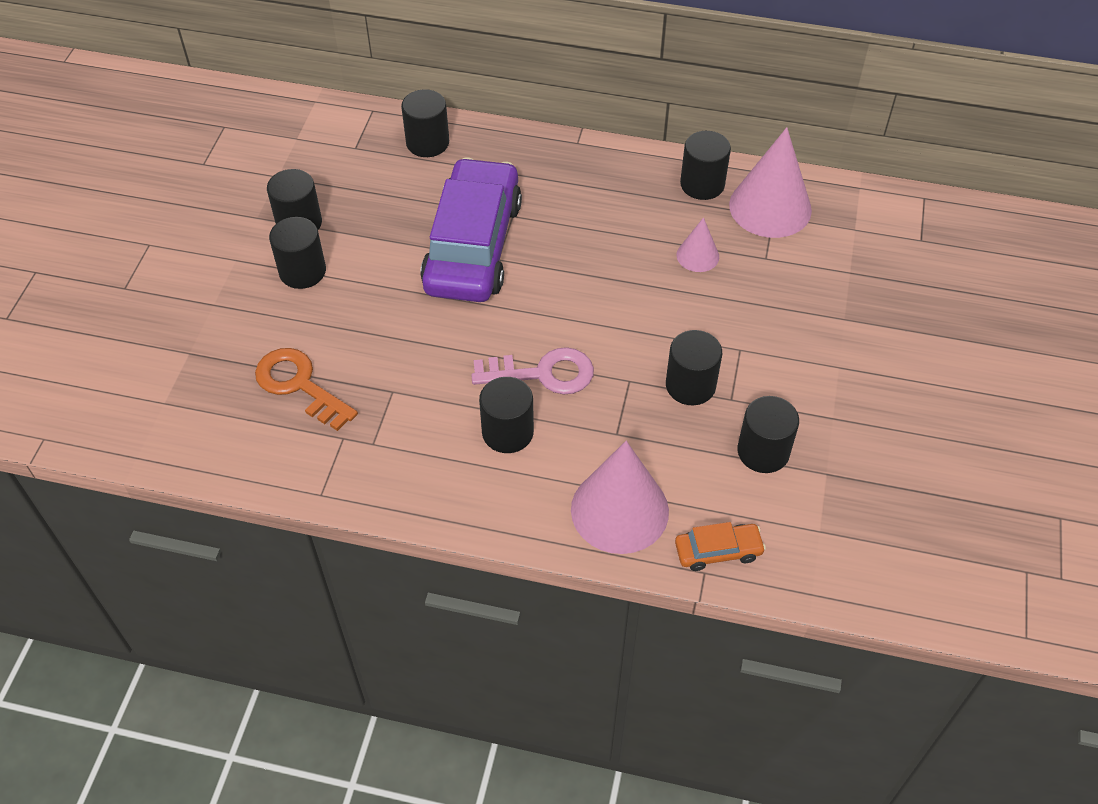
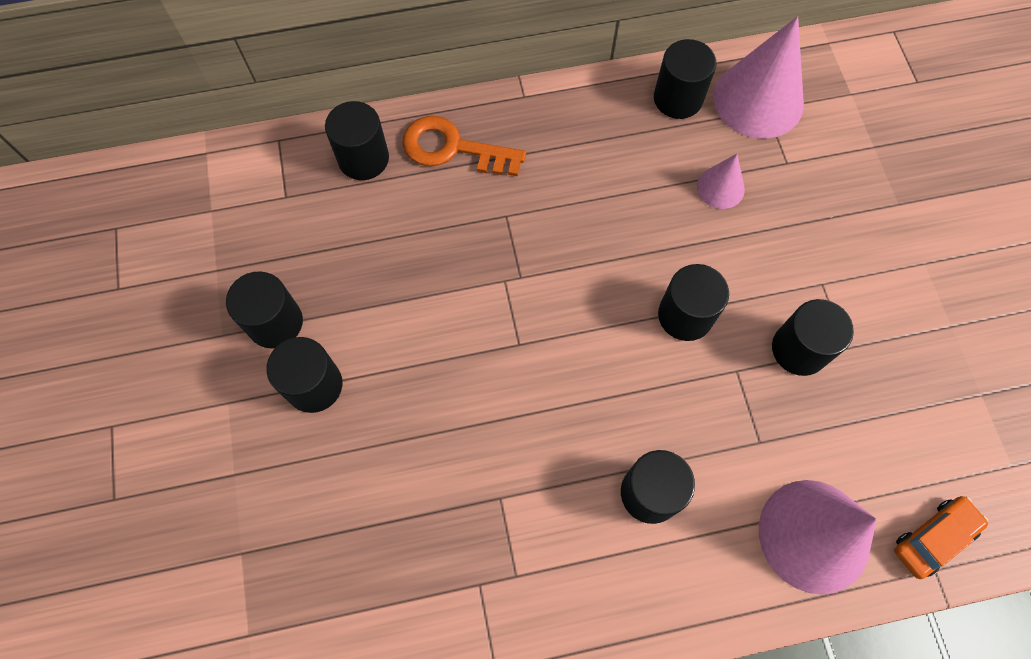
camera: 25 degrees left, 15 degrees up
orange key [255,348,358,431] -> orange key moved to [402,116,526,176]
purple car [420,157,522,302] -> none
pink key [471,347,594,394] -> none
black cylinder [737,396,799,473] -> black cylinder moved to [658,264,729,341]

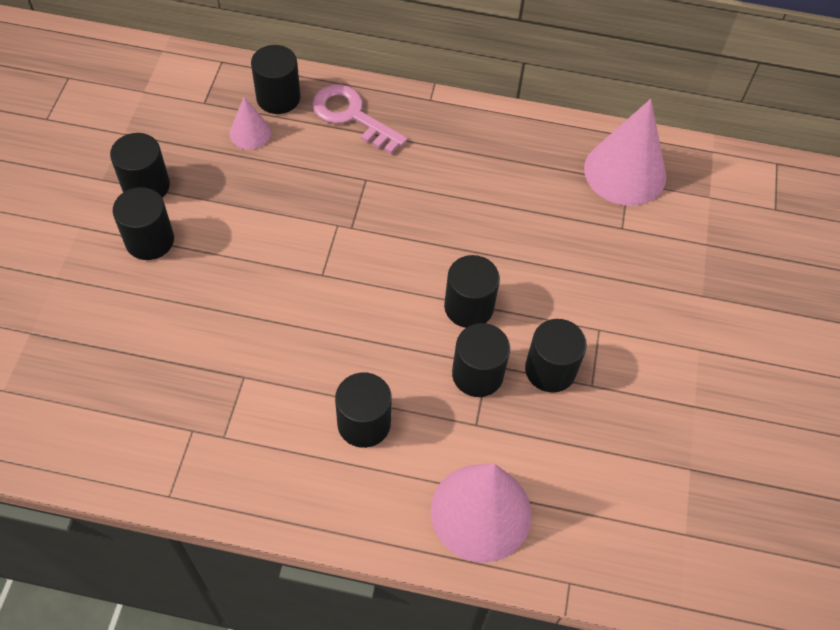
camera: 20 degrees right, 10 degrees down
orange key [402,116,526,176] -> pink key [312,84,407,154]
black cylinder [654,39,716,119] -> black cylinder moved to [452,323,510,397]
pink cone [697,154,745,209] -> pink cone moved to [229,97,271,150]
orange car [894,496,988,579] -> none

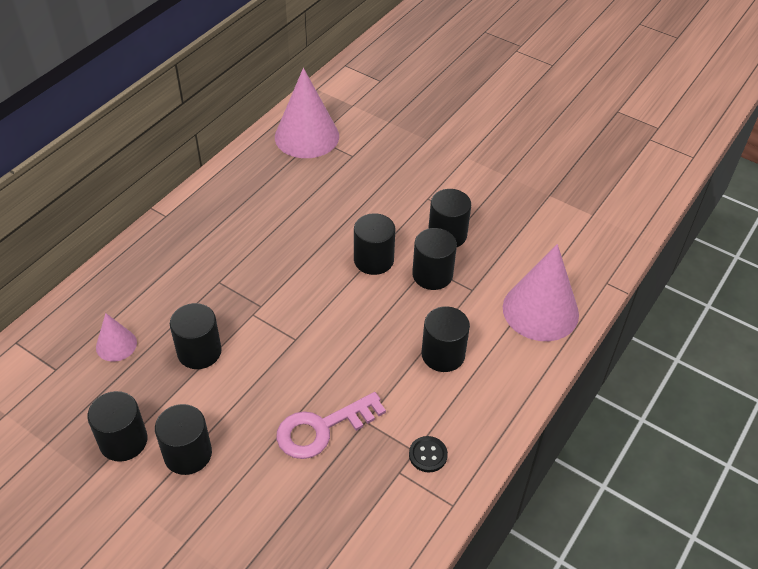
camera: 65 degrees left, 10 degrees down
black cylinder [251,45,301,114] -> black cylinder moved to [170,303,222,369]
pink key [312,84,407,154] -> pink key moved to [276,392,386,459]
none -> black button [409,436,448,473]

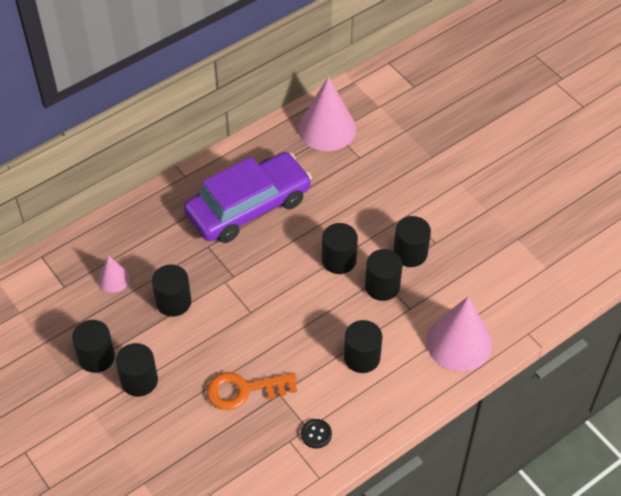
camera: 20 degrees right, 5 degrees up
pink key [276,392,386,459] -> orange key [207,372,297,410]
none -> purple car [184,152,312,243]

